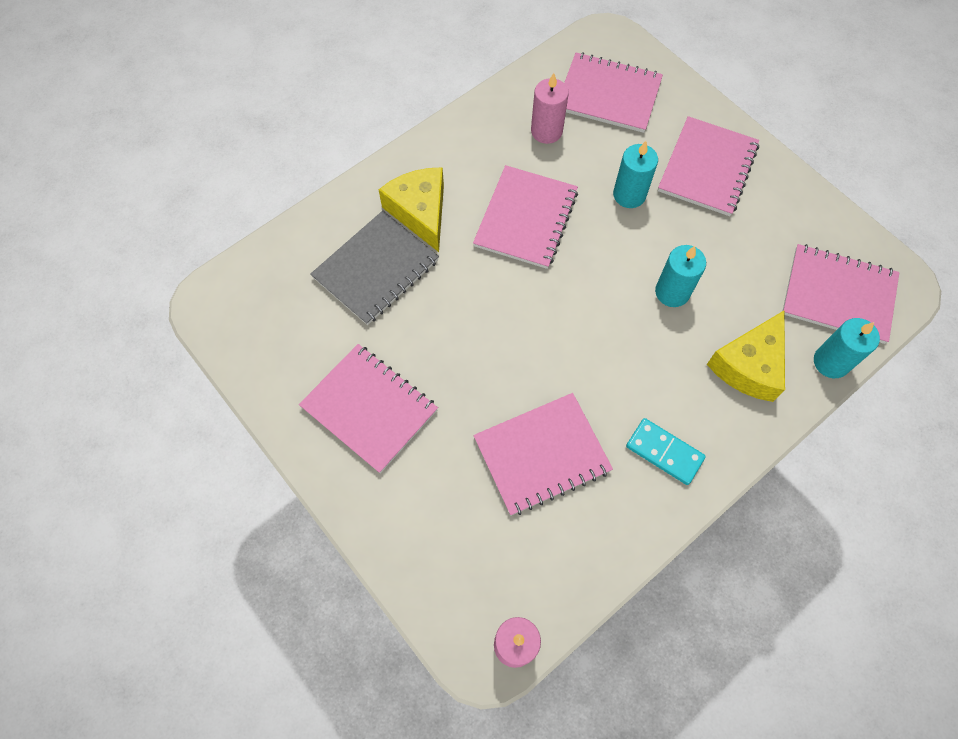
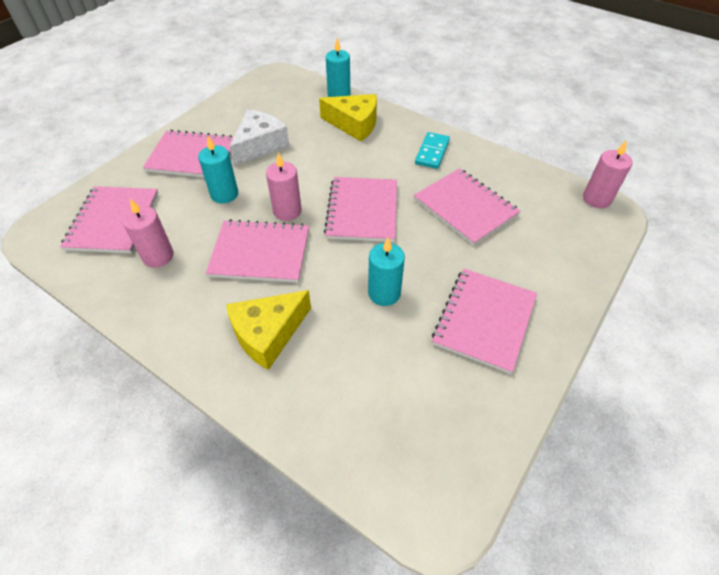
camera: 105 degrees left, 15 degrees down
grey notebook [310,211,439,325] -> none
turquoise candle [655,245,706,307] -> turquoise candle moved to [368,238,405,306]
pink notebook [783,244,899,344] -> pink notebook moved to [324,177,397,242]
none -> white cheese [229,109,289,166]
none -> pink candle [266,152,302,221]

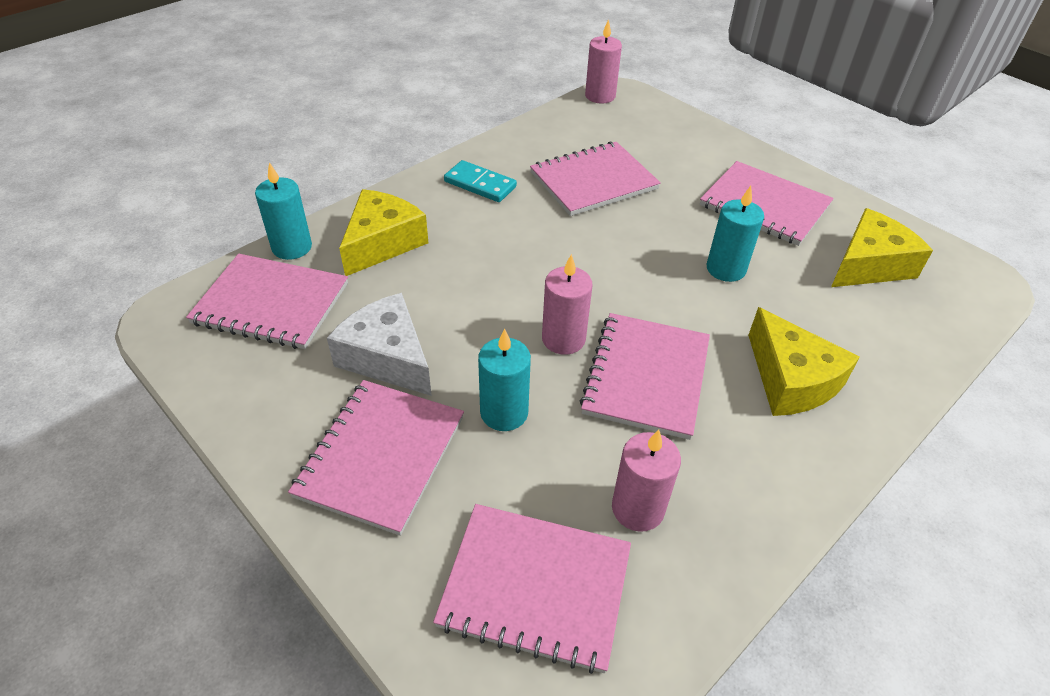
camera: 80 degrees left, 5 degrees down
pink notebook [324,177,397,242] -> pink notebook moved to [186,254,348,349]
none -> yellow cheese [831,208,933,287]

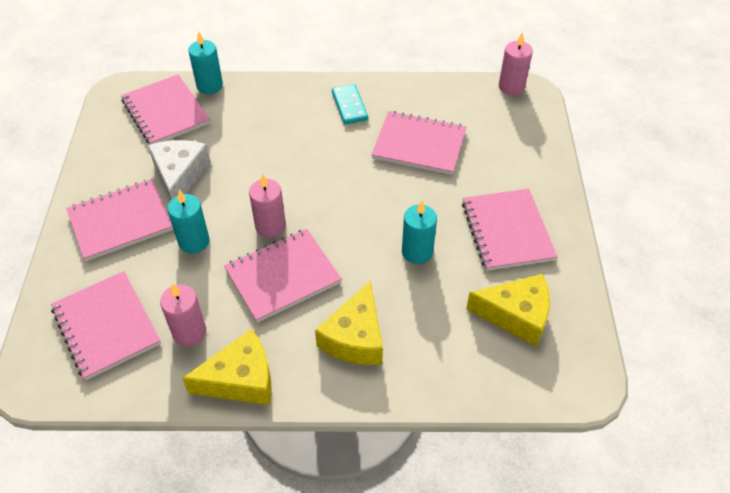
camera: 45 degrees right, 5 degrees up
yellow cheese [339,189,428,276] -> yellow cheese moved to [182,329,272,405]

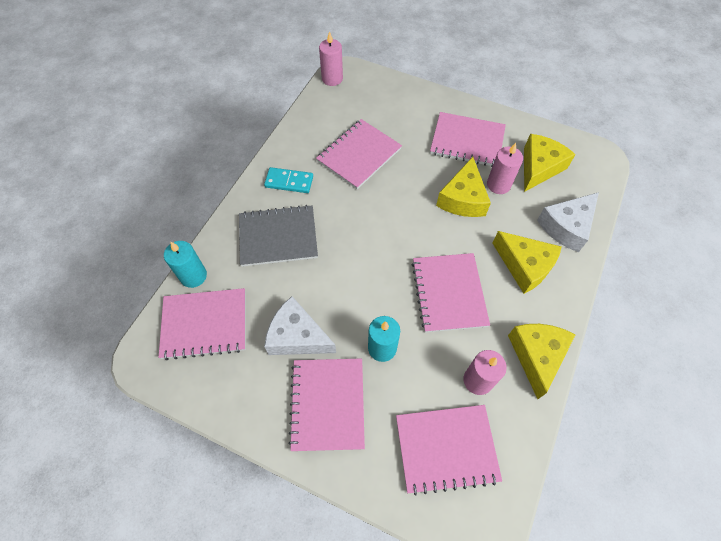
camera: 65 degrees left, 10 degrees up
pink candle [249,174,286,238] -> pink candle moved to [487,143,523,194]
turquoise candle [402,201,437,264] -> yellow cheese [436,157,491,217]
none -> grey notebook [239,205,318,267]
none -> white cheese [537,192,599,252]

